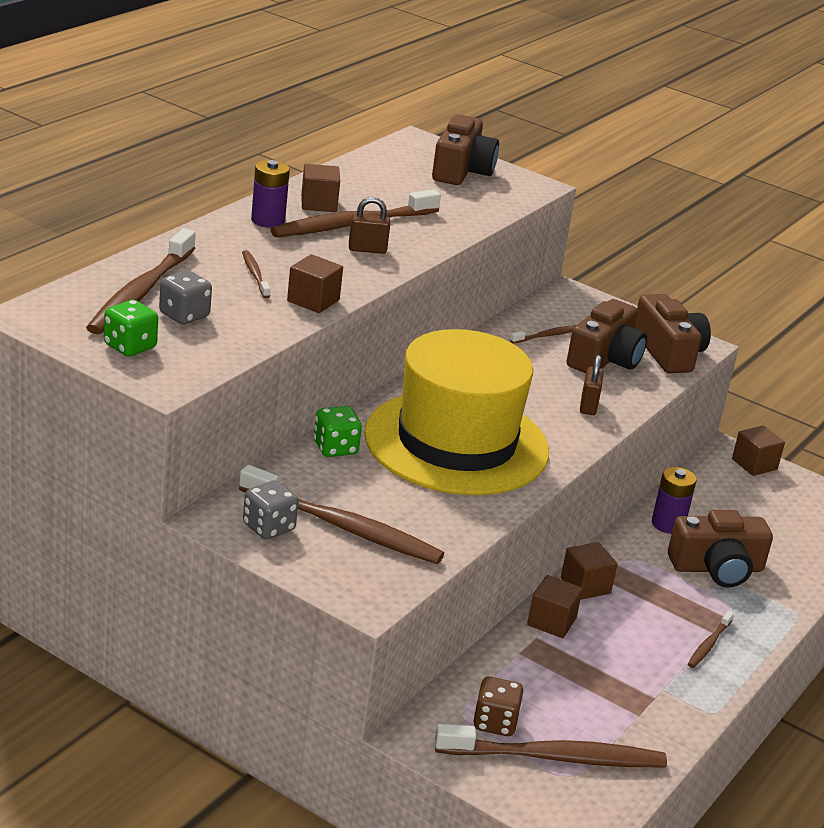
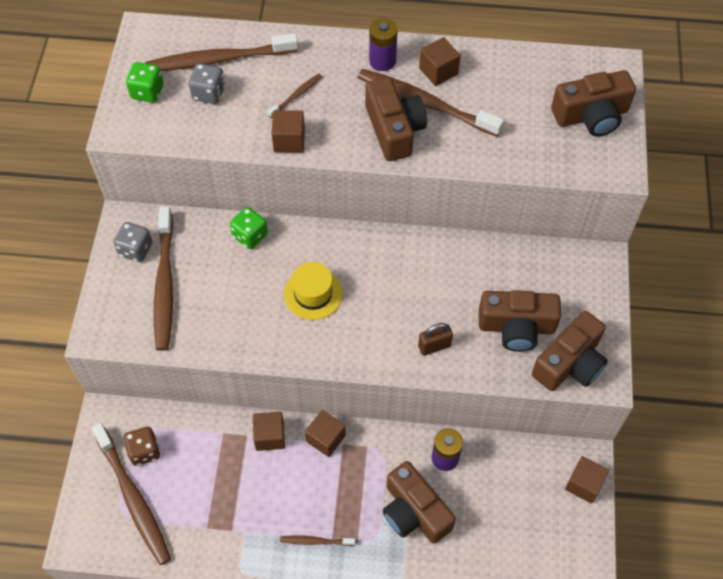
camera: 65 degrees right, 30 degrees up
brown padlock [349,197,390,254] -> brown camera [365,77,427,161]
yellow hat [364,329,549,495] -> yellow hat [284,262,343,320], size x0.41
brown toothbrush [510,325,576,344] -> none

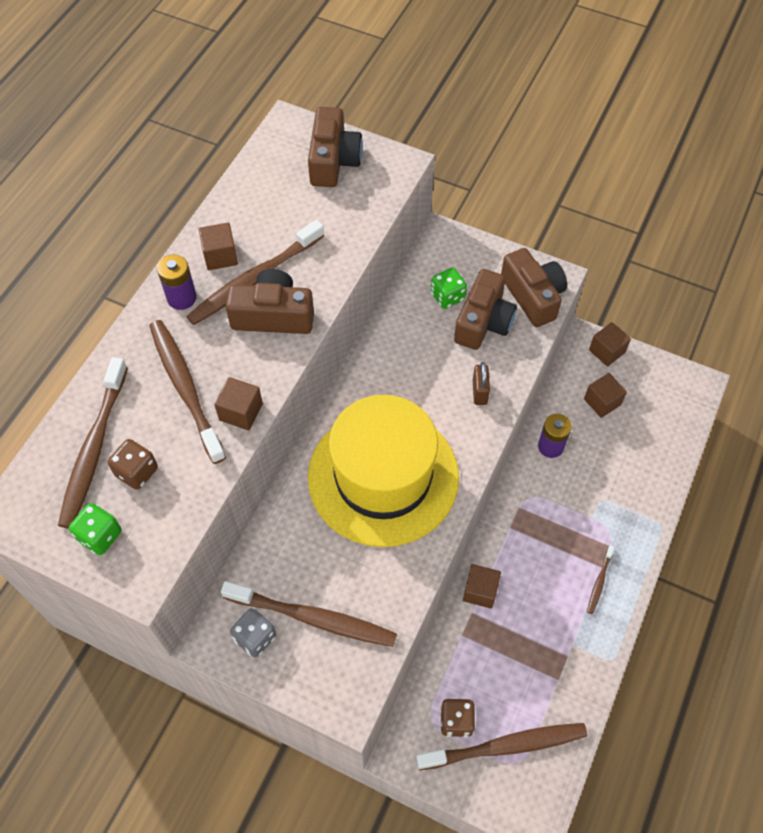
camera: 70 degrees left, 0 degrees up
grey dice [189,63,225,104] -> brown dice [108,439,158,490]
green dice [230,207,268,249] -> green dice moved to [431,268,467,309]
brown toothbrush [267,74,322,118] -> brown toothbrush [149,320,226,464], size x2.16
yellow hat [284,262,343,320] -> yellow hat [308,395,459,547], size x2.42
brown cube [305,410,346,457] -> brown cube moved to [584,373,627,418]
brown camera [383,461,456,544] -> none

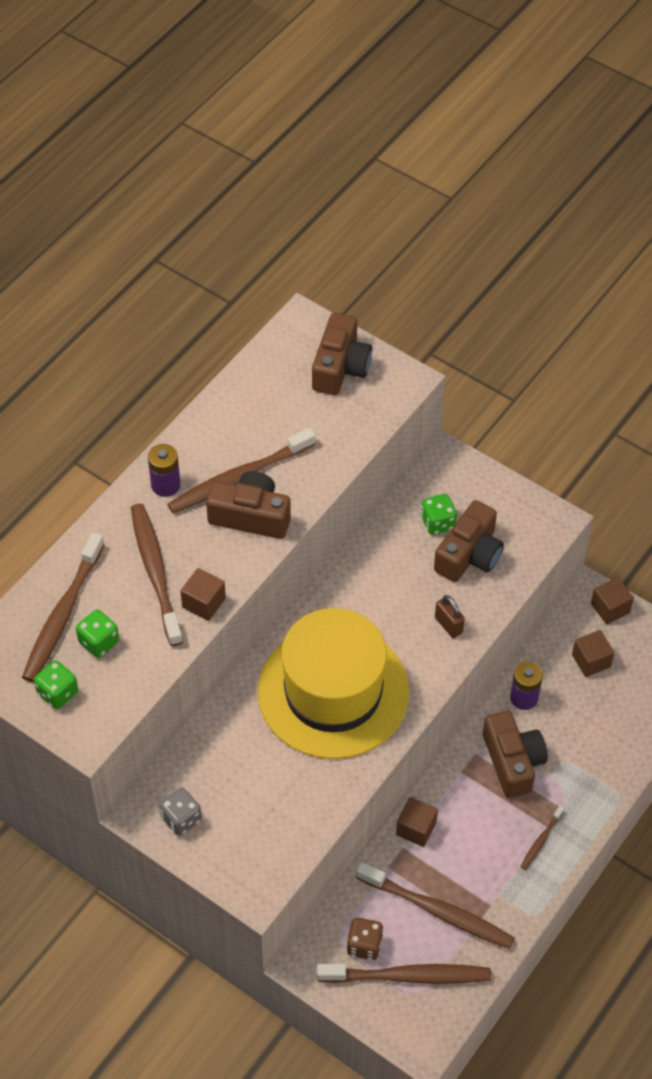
camera: 10 degrees right, 5 degrees down
brown dice [108,439,158,490] -> green dice [76,610,119,658]
brown cube [199,223,238,270] -> none
brown toothbrush [221,581,397,647] -> brown toothbrush moved to [356,862,515,949]
brown padlock [473,362,490,405] -> brown padlock turned 45 degrees counterclockwise [435,595,465,638]
brown camera [501,248,567,327] -> brown camera moved to [483,711,548,798]

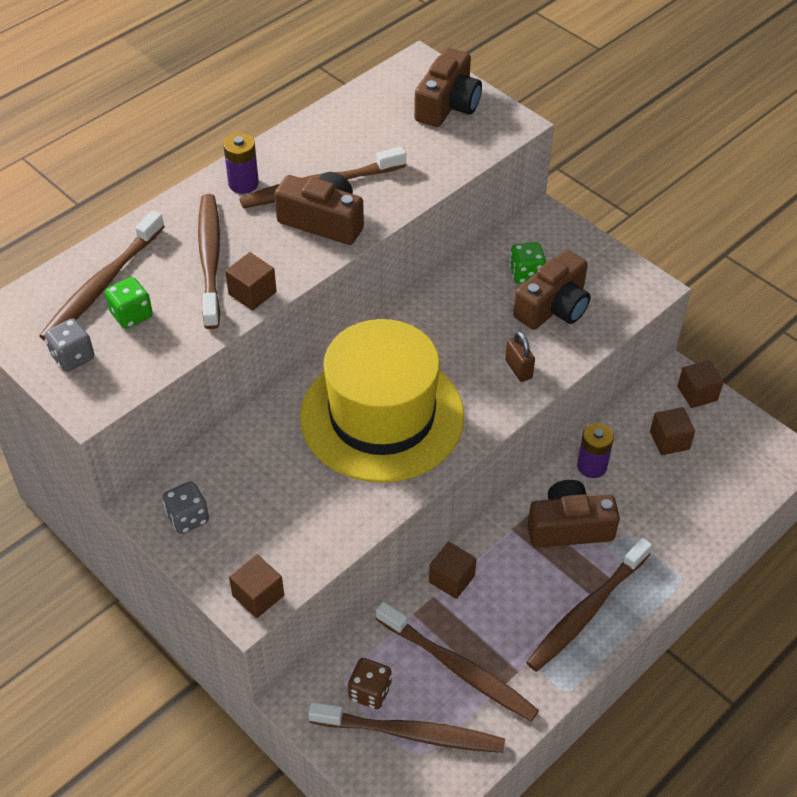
camera: 10 degrees right, 5 degrees down
green dice [34,660,78,709] -> grey dice [45,319,94,372]
brown camera [483,711,548,798] -> brown camera turned 90 degrees counterclockwise [528,480,620,548]
brown toothbrush [521,806,564,870] -> brown toothbrush [526,538,652,672], size x2.16
none -> brown cube [229,554,284,618]

